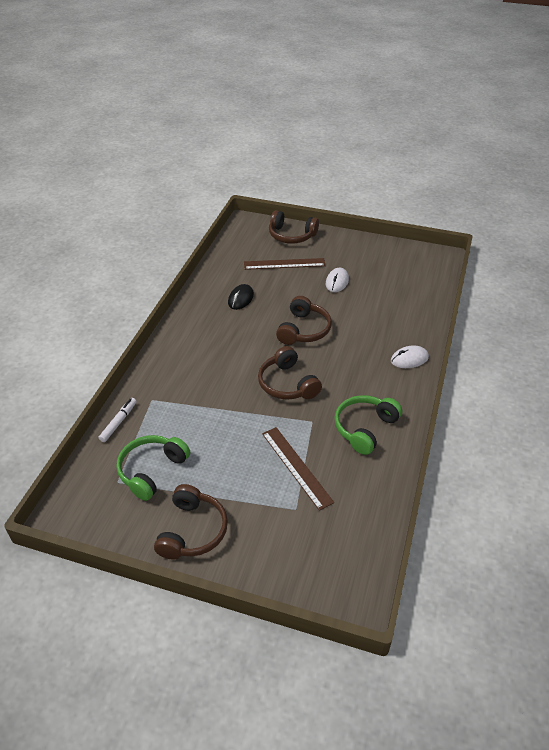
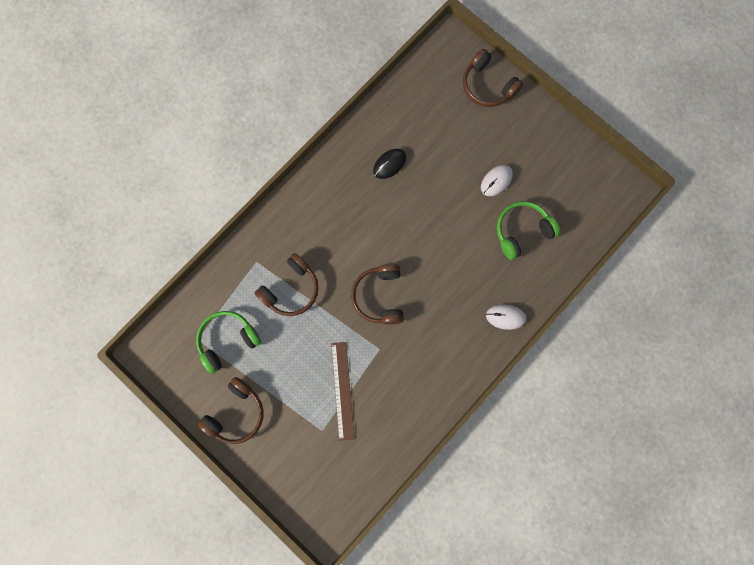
camera: 25 degrees right, 35 degrees up
white marker [98,398,137,442] -> none
brown ruler [244,258,326,270] -> none
brown headphones [276,296,332,345] -> brown headphones moved to [254,253,318,316]
green headphones [335,395,402,455] -> green headphones moved to [497,201,560,260]

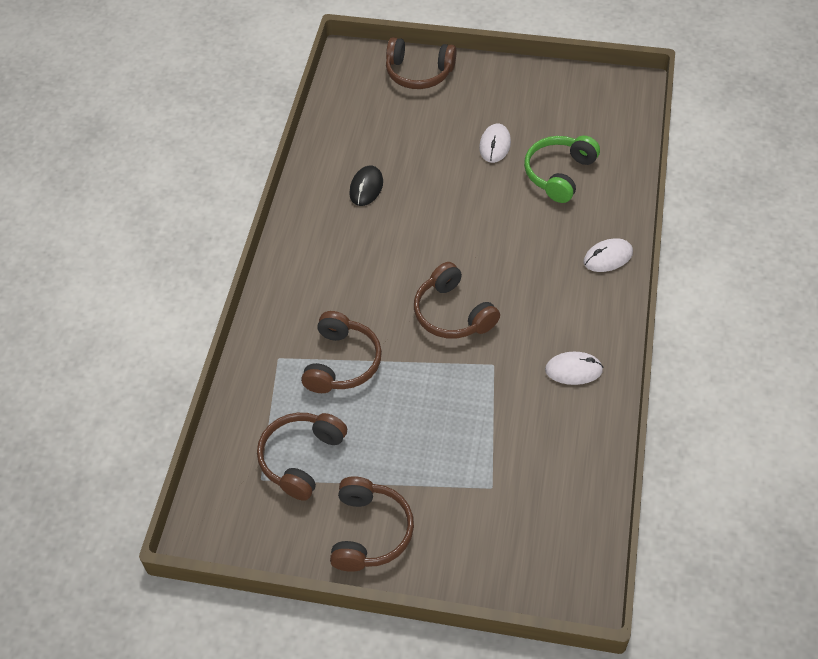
camera: 30 degrees left, 25 degrees down
green headphones [196,311,261,374] -> brown headphones [257,413,347,501]
brown ruler [331,342,355,441] -> none
none -> white mouse [545,352,603,385]

